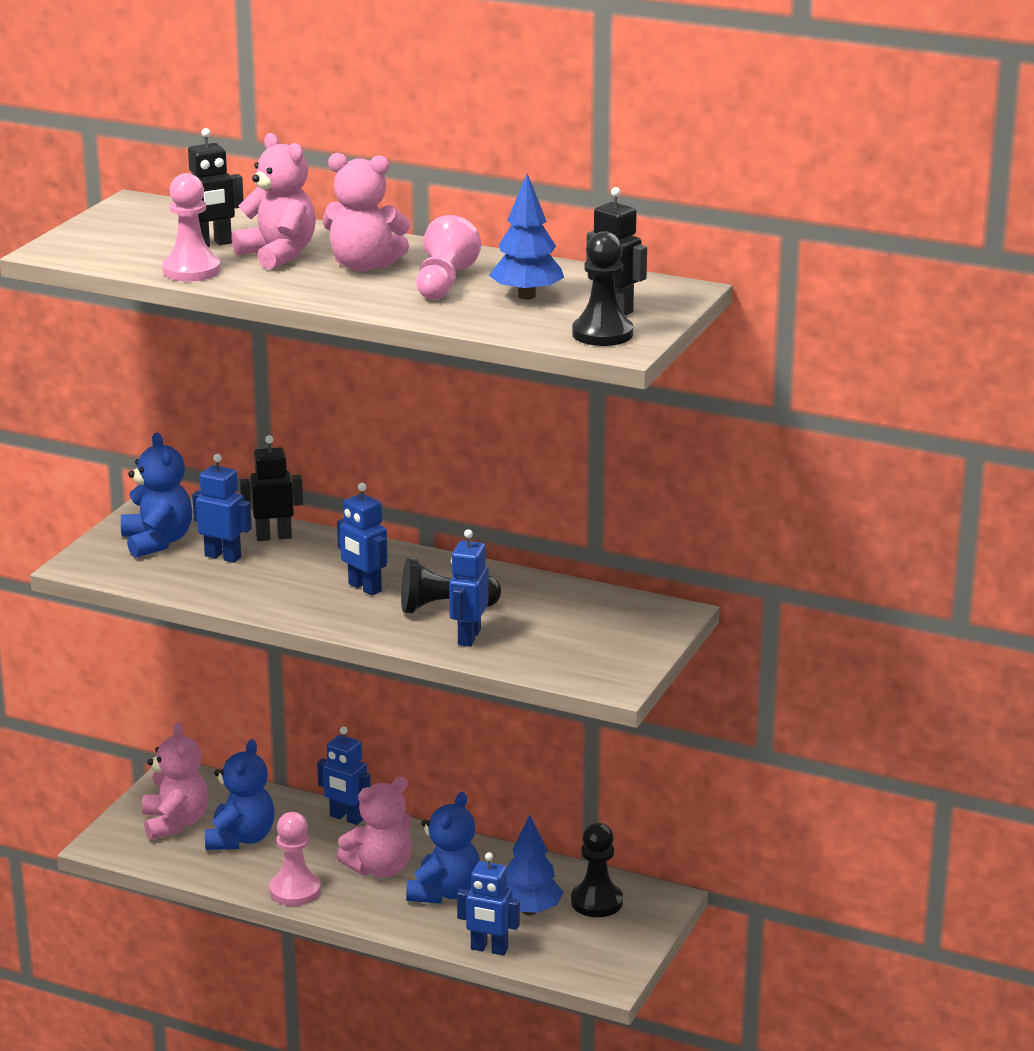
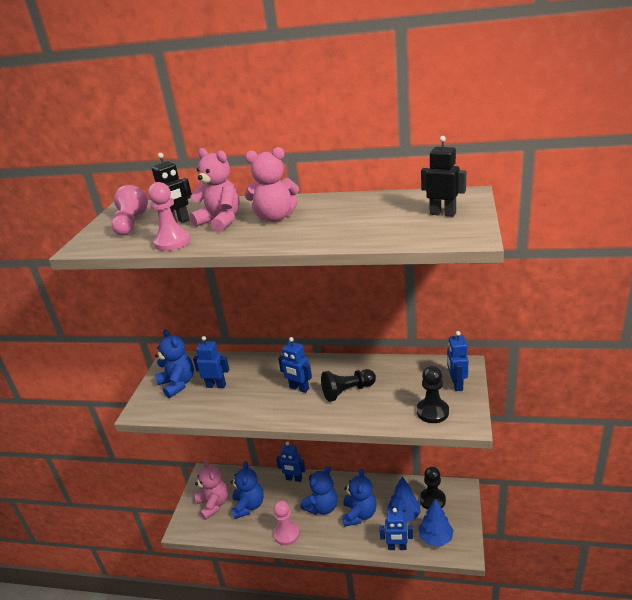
camera: 10 degrees left, 5 degrees up
black robot [240,435,303,541] -> none
pink teddy bear [337,776,412,877] -> blue teddy bear [300,466,337,515]
pink pawn [416,215,481,300] -> pink pawn moved to [112,185,148,236]
blue robot [449,529,489,647] -> blue robot moved to [447,331,468,391]
blue tree [489,174,564,300] -> blue tree moved to [418,499,454,546]
black pawn [572,231,633,346] -> black pawn moved to [417,366,449,423]

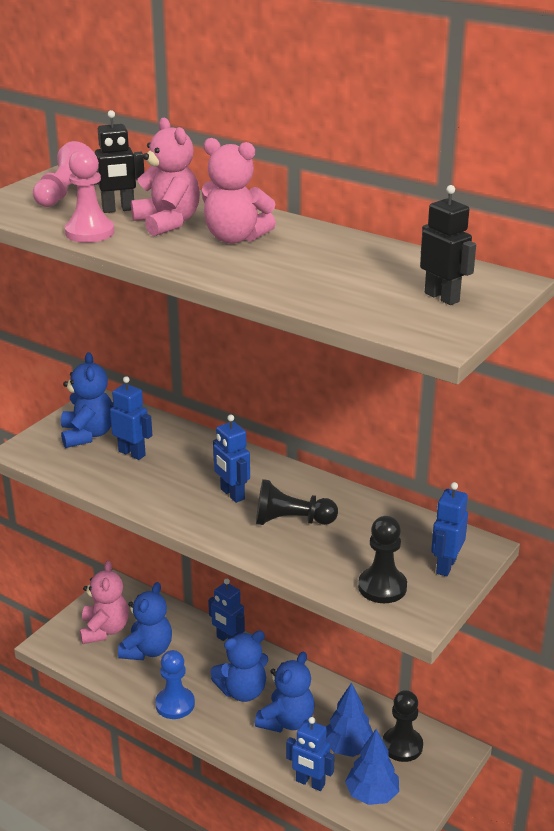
camera: 20 degrees right, 0 degrees up
pink pawn [274,501,300,545] -> blue pawn [155,650,195,719]

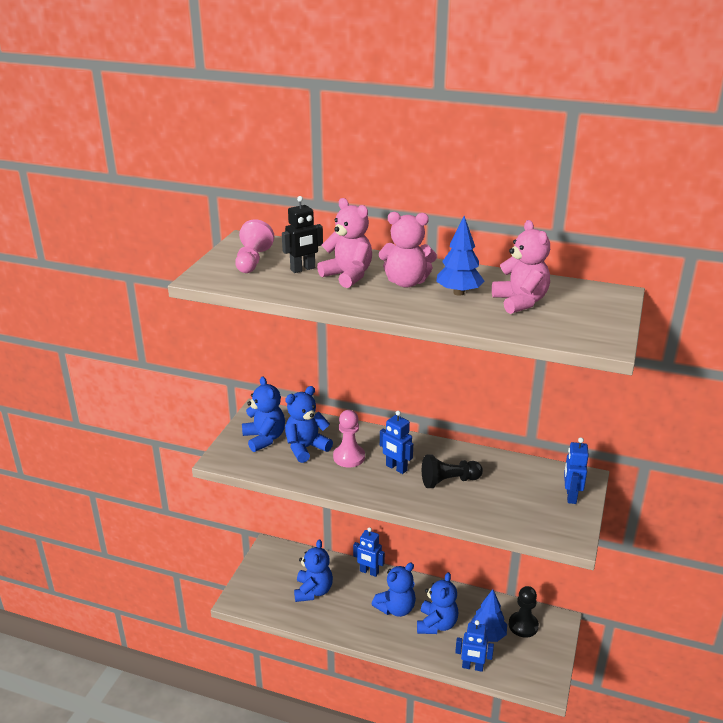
camera: 15 degrees left, 0 degrees up
pink pawn [65,149,115,243] -> pink pawn moved to [333,410,365,467]
pink teddy bear [80,560,129,644] -> pink teddy bear moved to [492,220,550,314]
blue robot [110,376,152,460] -> blue teddy bear [285,386,333,463]
blue pawn [155,650,195,719] -> none
blue tree [345,729,399,805] -> blue tree moved to [436,216,484,296]
black pawn [358,516,407,603] -> none
black robot [420,185,476,305] -> none

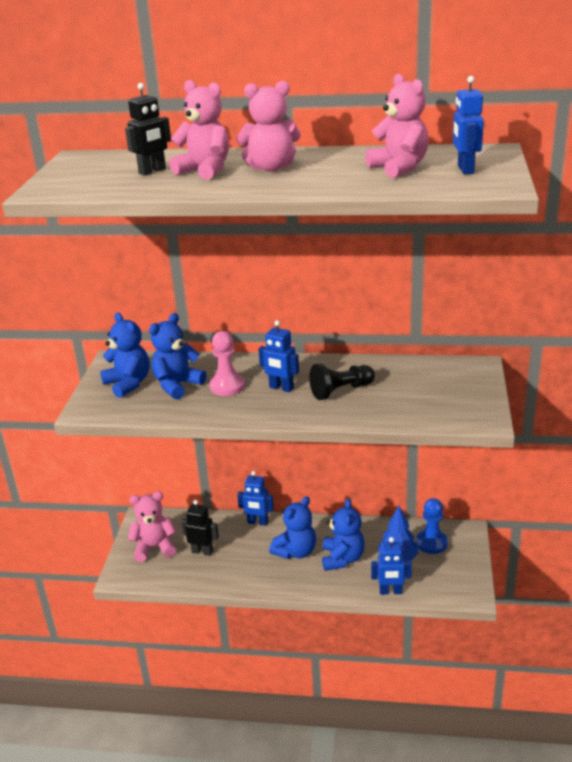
camera: 10 degrees left, 0 degrees up
pink pawn [235,219,274,273] -> none
blue teddy bear [294,539,333,602] -> black robot [181,500,219,556]
blue tree [436,216,484,296] -> none
black pawn [509,586,539,638] -> blue pawn [416,498,448,554]
blue robot [564,437,589,504] -> blue robot moved to [453,76,484,174]
none -> pink teddy bear [128,491,177,562]

